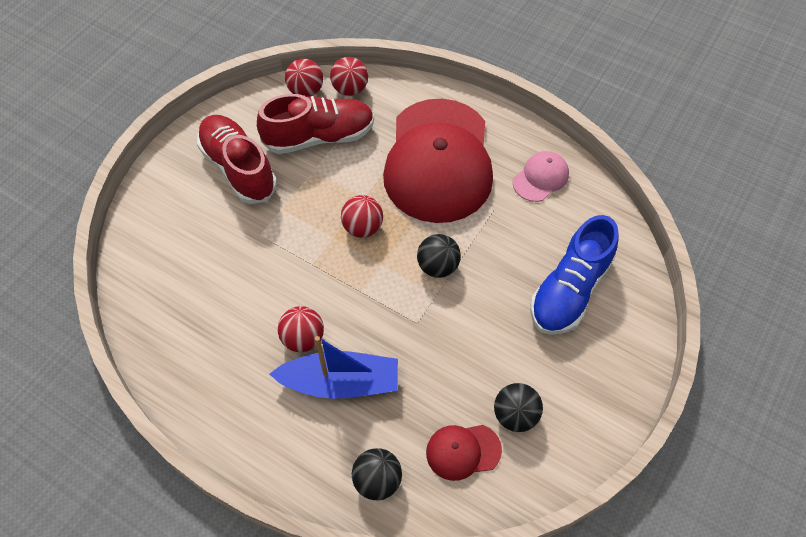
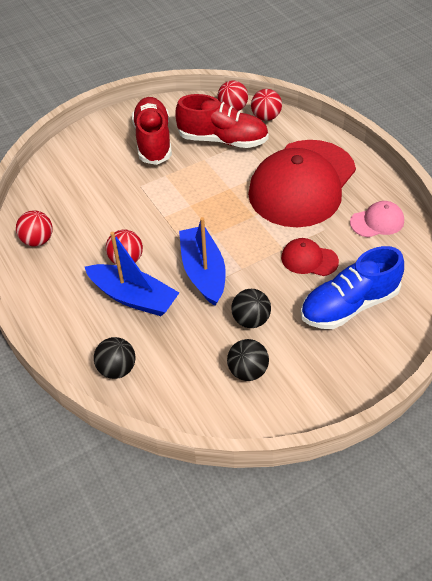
camera: 30 degrees right, 10 degrees down
red ball [341,195,383,238] -> red ball moved to [16,210,53,246]
black ball [417,234,461,278] -> black ball moved to [231,289,271,328]
red cap [426,425,502,481] -> red cap moved to [281,238,339,276]
none -> blue boat [179,217,226,306]

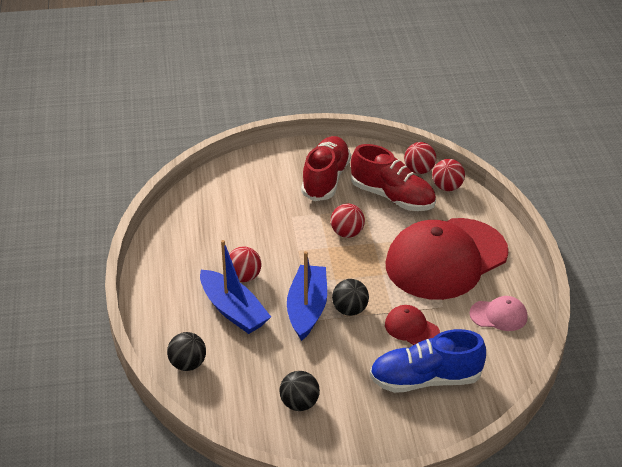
camera: 20 degrees right, 10 degrees down
red ball [16,210,53,246] -> red ball moved to [331,204,365,238]
black ball [231,289,271,328] -> black ball moved to [332,279,369,316]

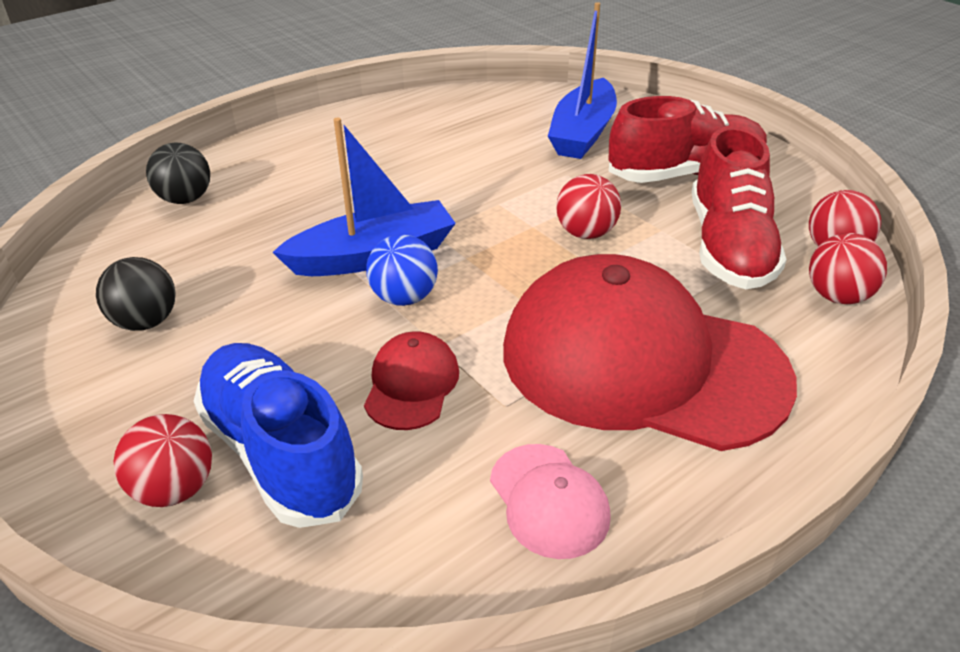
camera: 60 degrees right, 0 degrees up
blue boat [200,240,271,334] -> blue boat moved to [548,2,617,159]
red ball [229,247,261,282] -> red ball moved to [114,414,212,507]
black ball [332,279,369,316] -> blue ball [366,235,438,306]

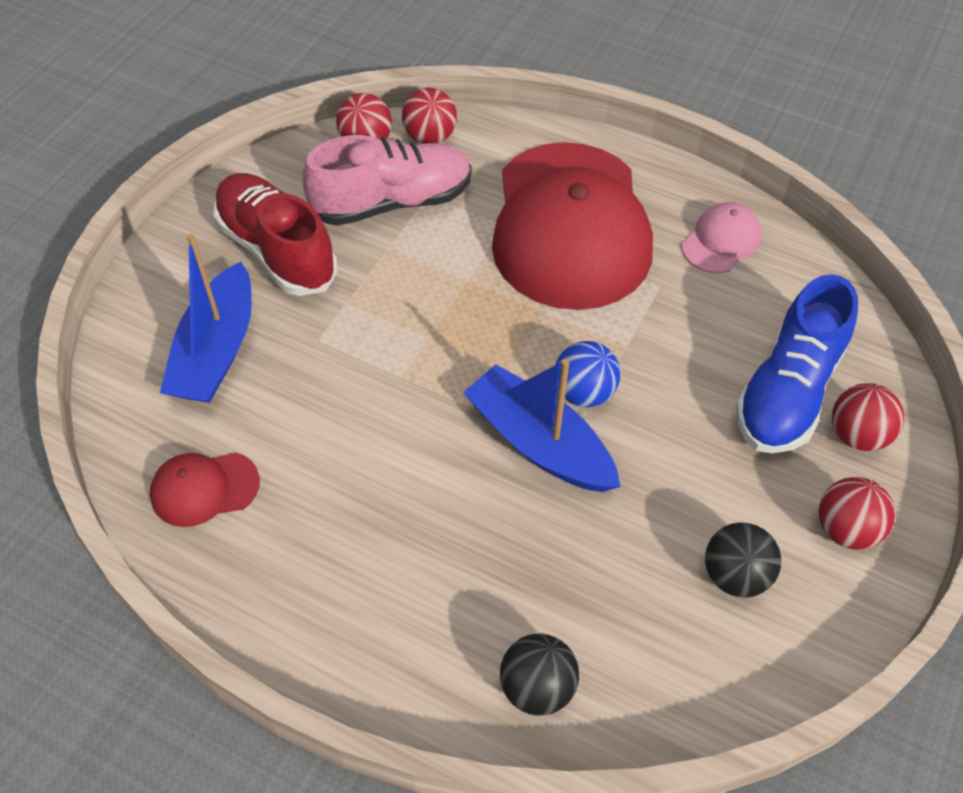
camera: 115 degrees left, 15 degrees up
red cap [364,331,459,430] -> red cap moved to [150,452,260,527]
blue boat [548,2,617,159] -> blue boat turned 105 degrees clockwise [160,234,252,403]
red ball [556,174,621,239] -> red ball moved to [819,477,895,549]
red shoe [692,126,787,289] -> pink shoe [303,135,472,226]

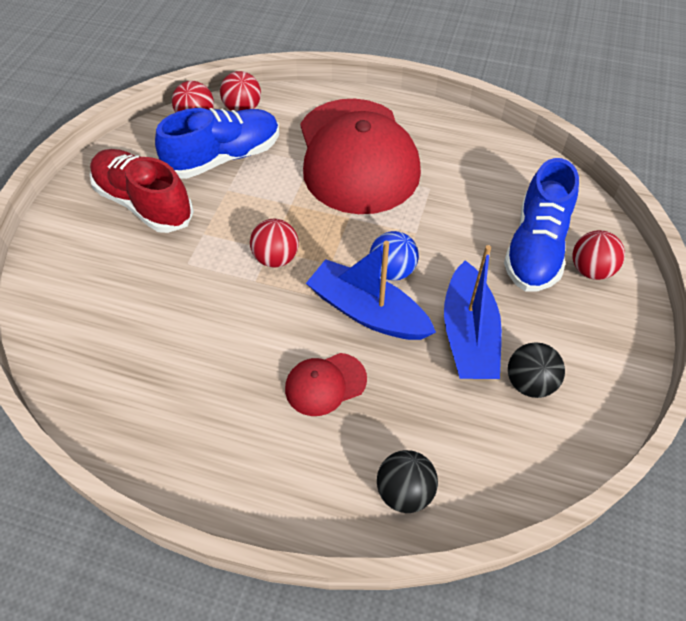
camera: 10 degrees left, 0 degrees up
red cap [150,452,260,527] -> red cap moved to [285,353,367,416]
blue boat [160,234,252,403] -> blue boat moved to [444,245,502,379]
pink shoe [303,135,472,226] -> blue shoe [155,108,279,179]
pink cap [682,202,762,273] -> none
red ball [819,477,895,549] -> red ball moved to [250,219,298,267]

